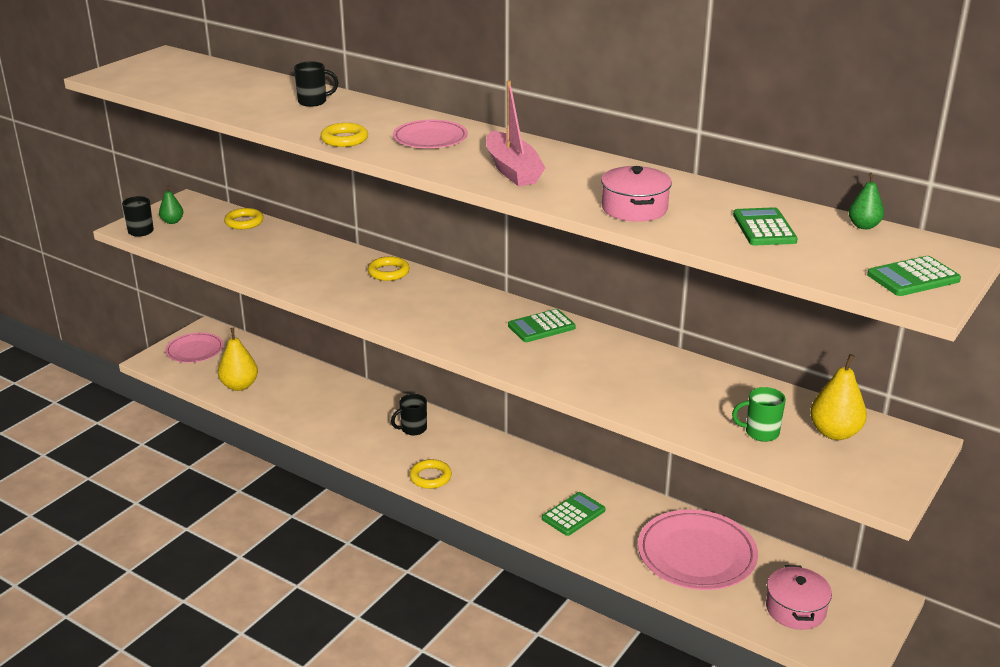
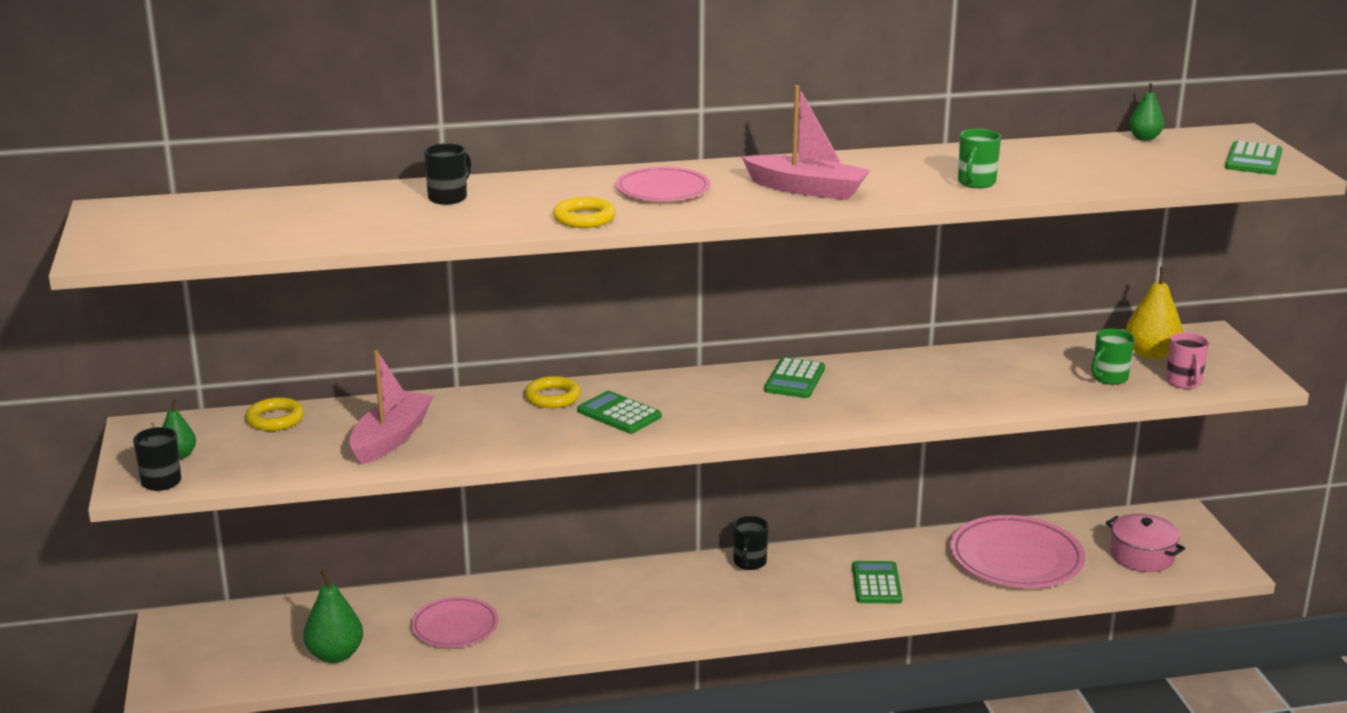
camera: 45 degrees left, 5 degrees down
pink plate [165,332,224,363] -> pink plate moved to [411,597,498,648]
yellow pear [218,328,258,391] -> green pear [303,569,363,663]
black mug [391,394,427,435] -> black mug moved to [733,516,769,570]
yellow ring [409,459,452,489] -> none
pink pot [601,166,672,222] -> green mug [958,129,1001,188]
green calculator [733,207,798,245] -> green calculator moved to [577,391,662,434]
none -> pink boat [349,350,433,465]
none -> pink mug [1166,332,1209,389]

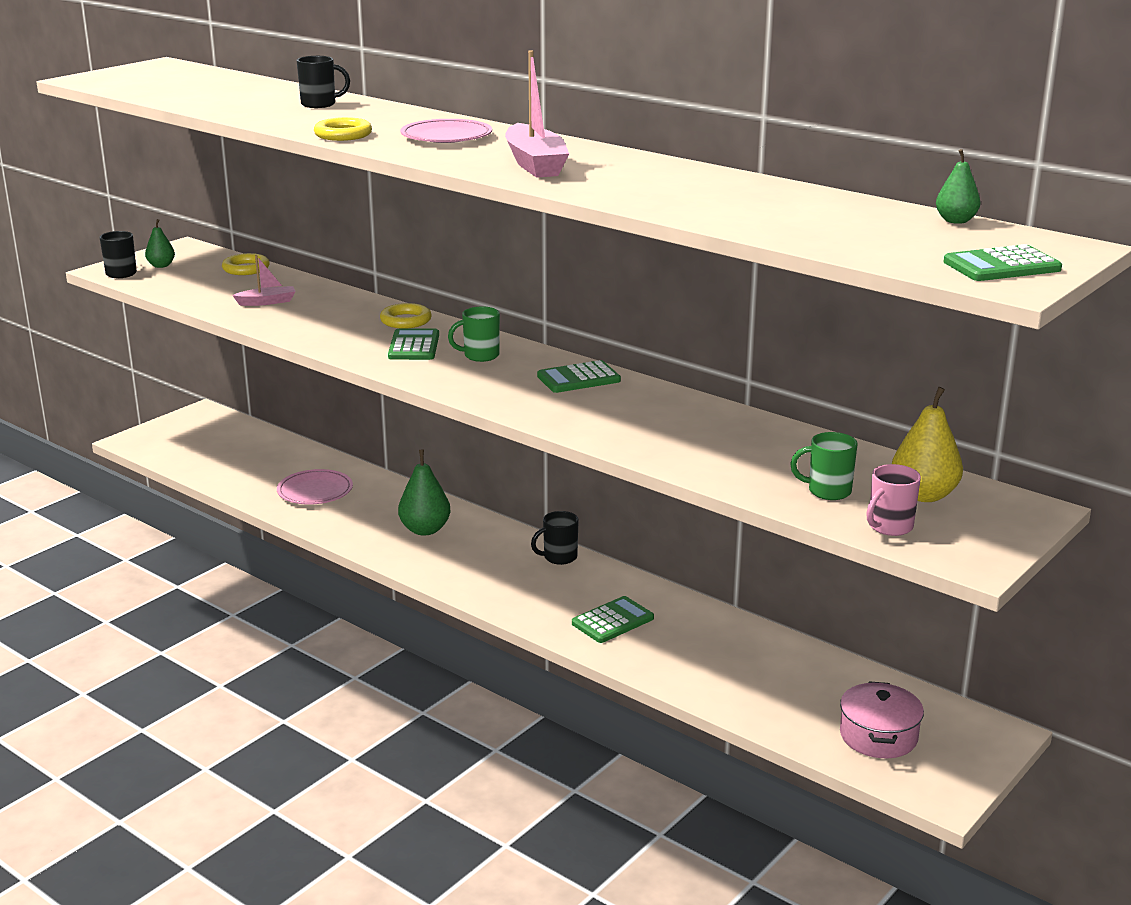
camera: 50 degrees right, 0 degrees up
green pear [303,569,363,663] -> green pear moved to [398,450,451,535]
pink boat [349,350,433,465] -> pink boat [232,255,296,306], size x0.57
pink plate [950,515,1086,588] -> none
green mug [958,129,1001,188] -> green mug moved to [448,307,500,362]

